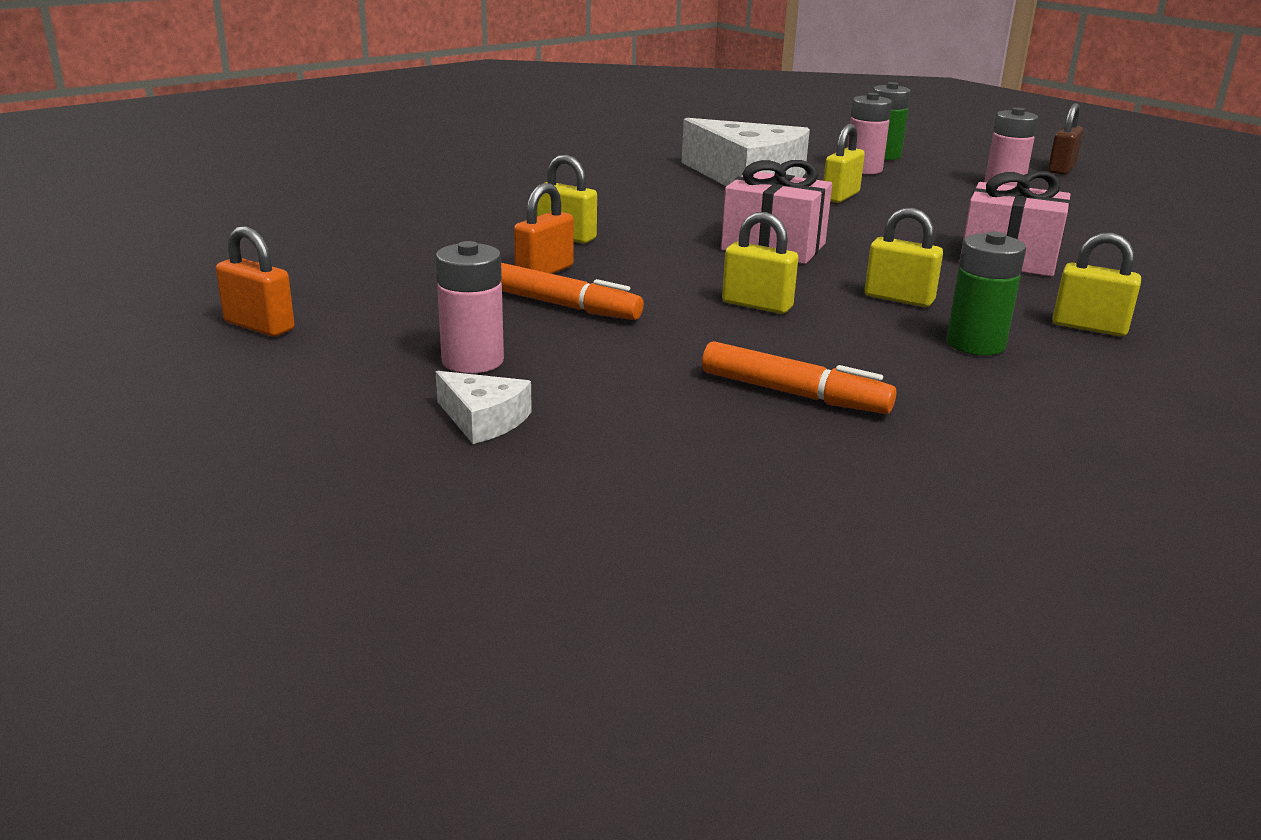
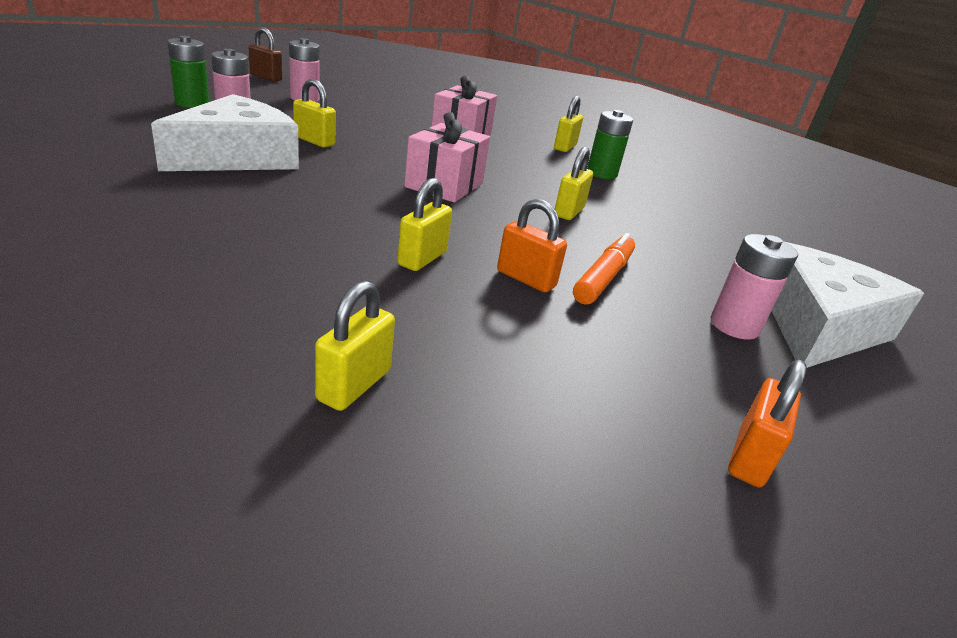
camera: 95 degrees left, 5 degrees up
white cheese [436,371,532,444] -> white cheese [772,242,924,368], size x2.27
orange marker [702,341,896,414] -> none
yellow padlock [864,208,943,307] -> yellow padlock moved to [315,281,395,411]

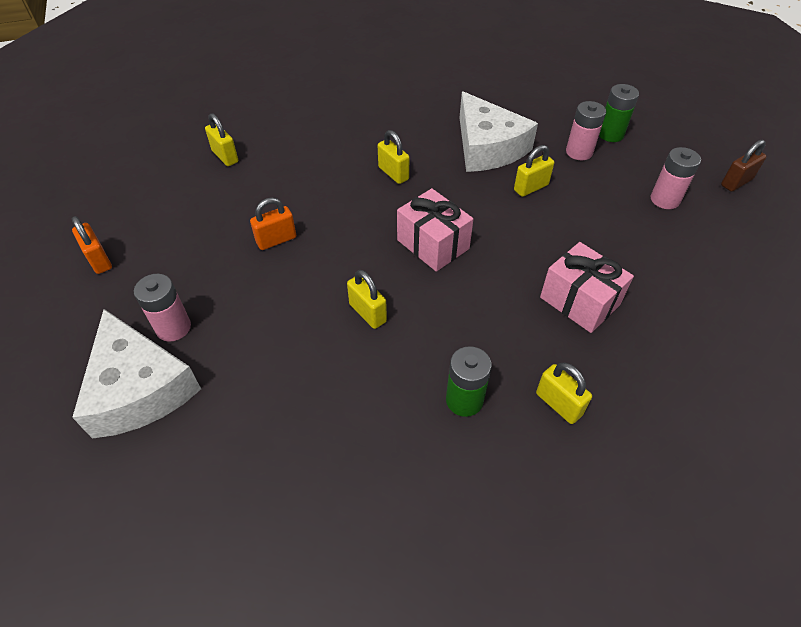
camera: 120 degrees right, 20 degrees up
yellow padlock [397,178,452,271] -> yellow padlock moved to [378,130,409,184]
orange marker [573,233,635,305] -> none

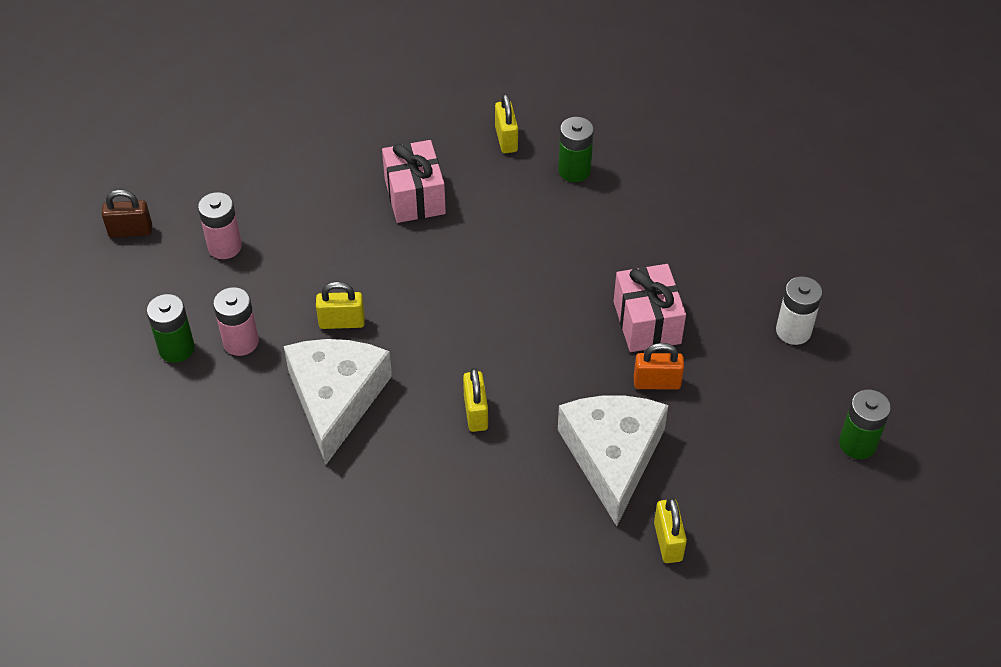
camera: 150 degrees left, 0 degrees up
orange padlock [72,216,112,274] -> green battery [839,389,891,459]
white cheese [72,309,201,439] -> white cheese moved to [558,395,669,526]
pink battery [134,274,191,342] -> white battery [776,276,822,345]
yellow padlock [347,270,387,329] -> none
pink gift [397,188,474,272] -> pink gift moved to [614,264,686,352]

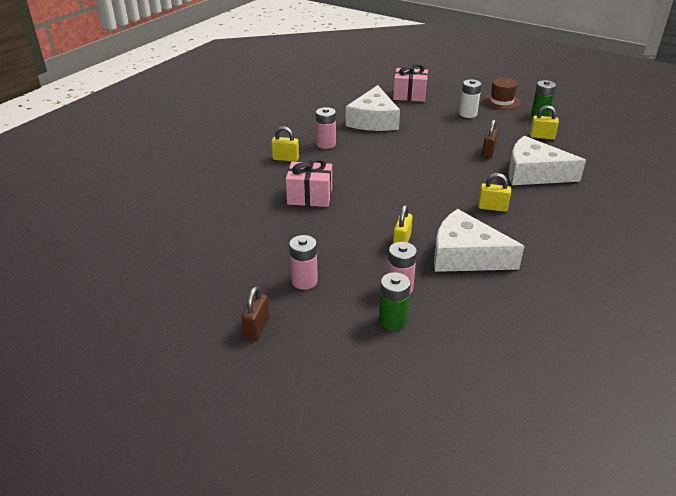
camera: 70 degrees left, 15 degrees down
green battery [558,117,594,182] -> pink battery [316,107,336,149]
pink gift [614,264,686,352] -> pink gift moved to [393,64,428,102]
orange padlock [634,343,684,390] -> brown padlock [482,119,499,158]
yellow padlock [654,497,687,563] -> yellow padlock moved to [530,105,559,140]
none -> white cheese [346,85,400,131]
none -> brown hat [483,78,521,109]

